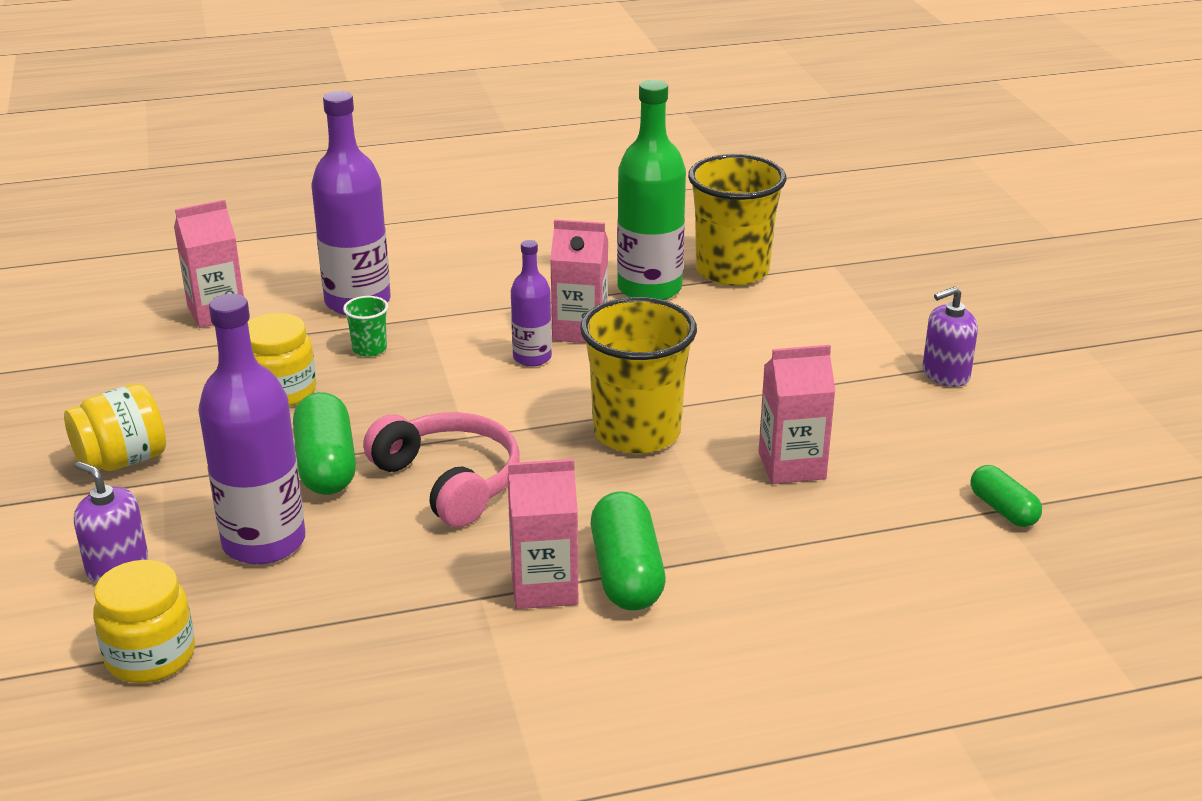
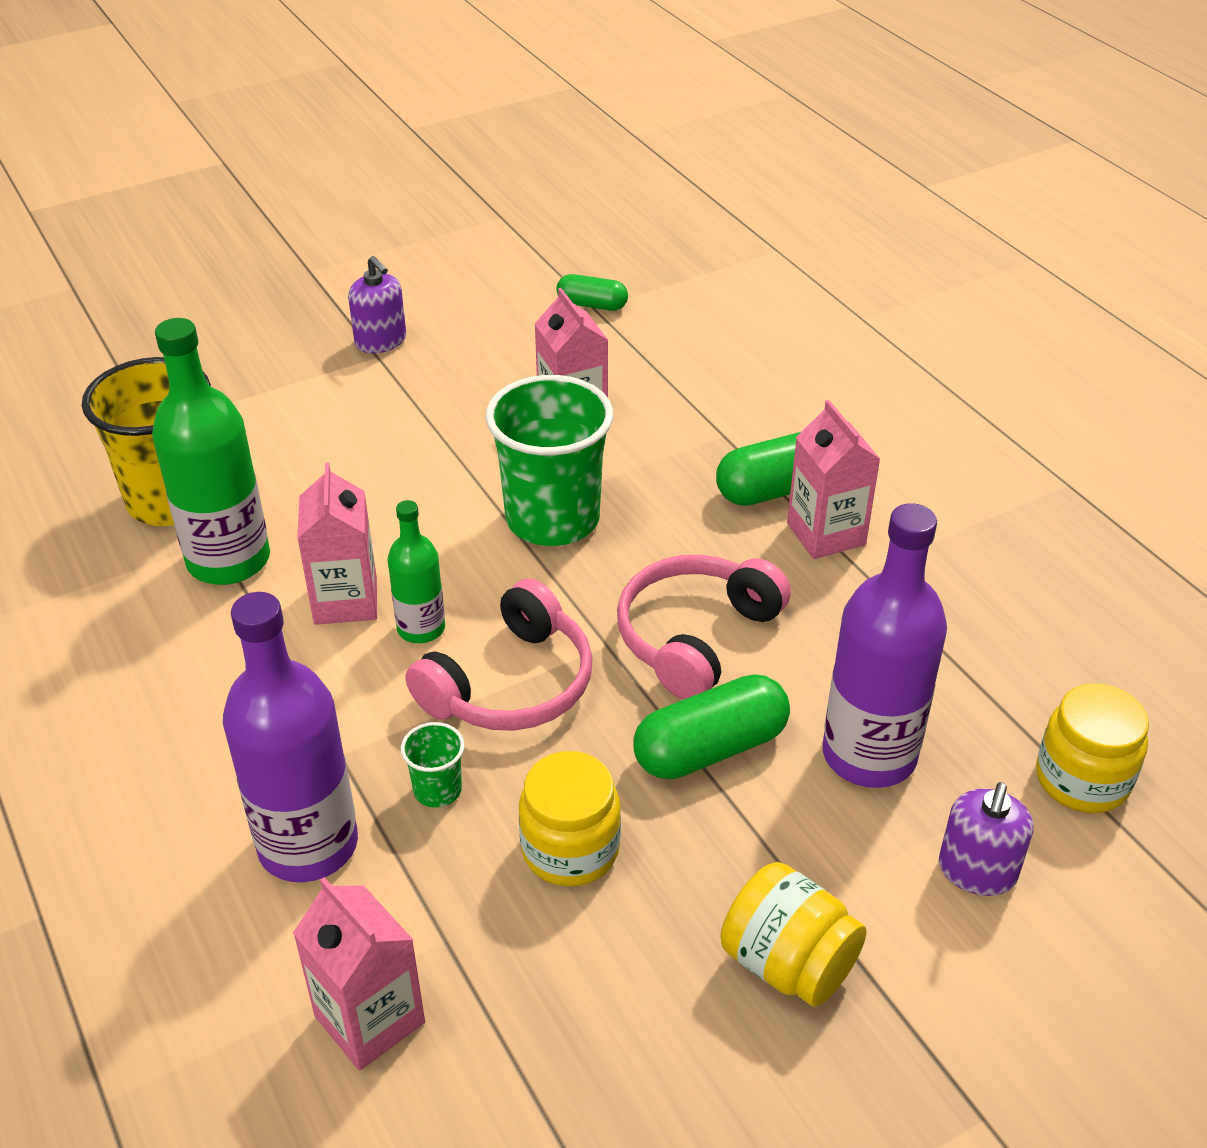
camera: 105 degrees left, 10 degrees up
purple bottle [511,240,552,366] -> green bottle [387,500,445,643]
yellow cup [580,297,697,454] -> green cup [485,375,613,546]
green capsule [971,465,1042,527] -> green capsule turned 60 degrees clockwise [557,274,628,311]
none -> pink headphones [405,578,593,731]

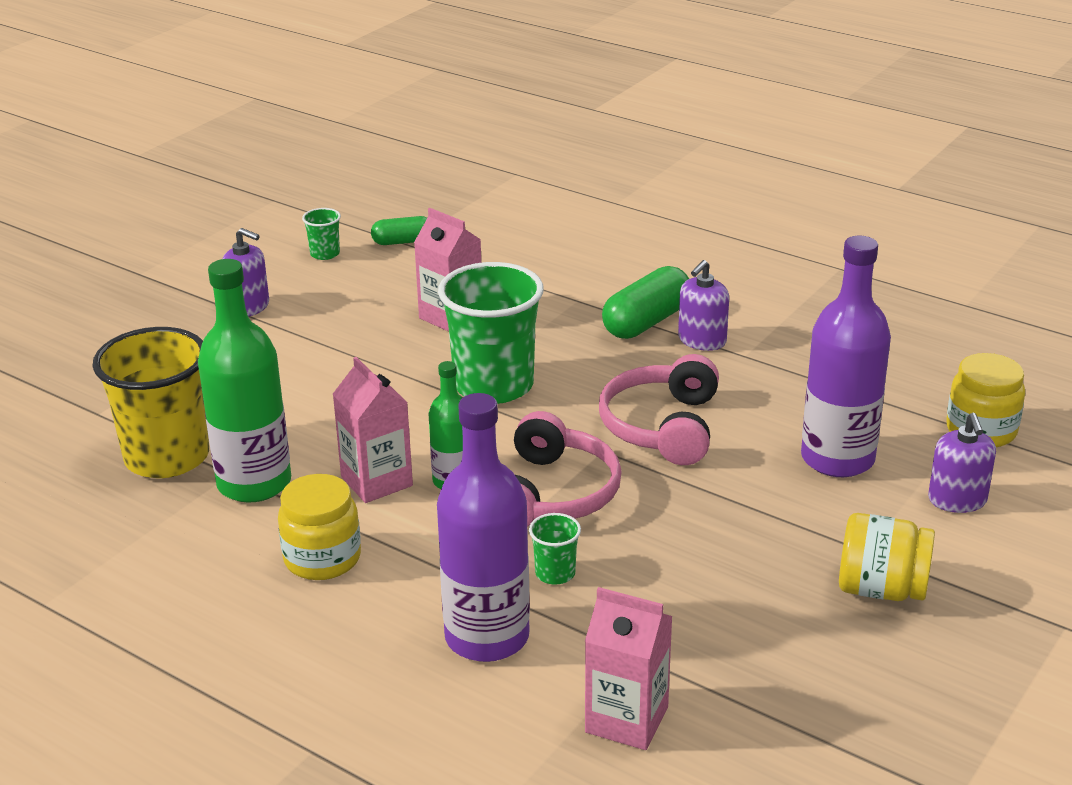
camera: 25 degrees left, 10 degrees down
yellow jar [519,751,621,887] -> yellow jar moved to [278,474,361,580]
green capsule [633,674,790,779] -> none
pink carton [787,400,880,559] -> purple soap dispenser [678,260,729,351]
none -> green cup [302,208,341,260]

